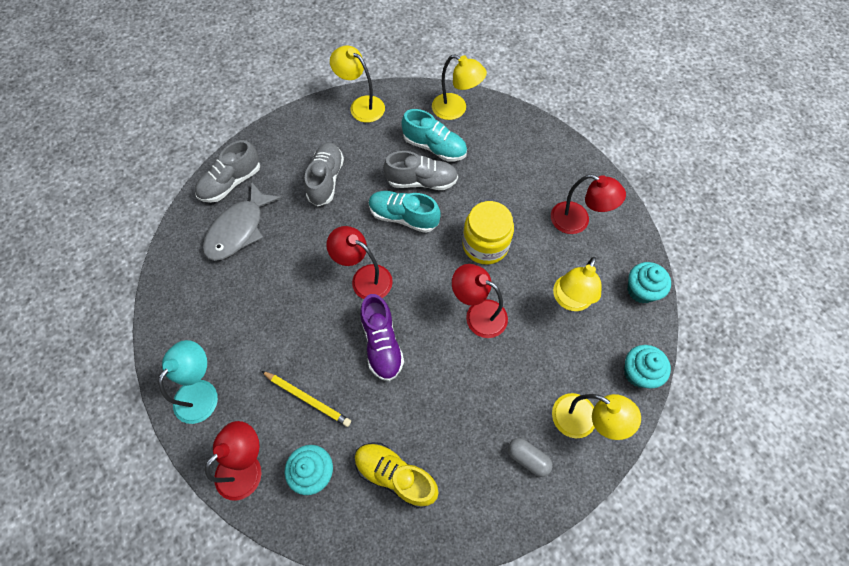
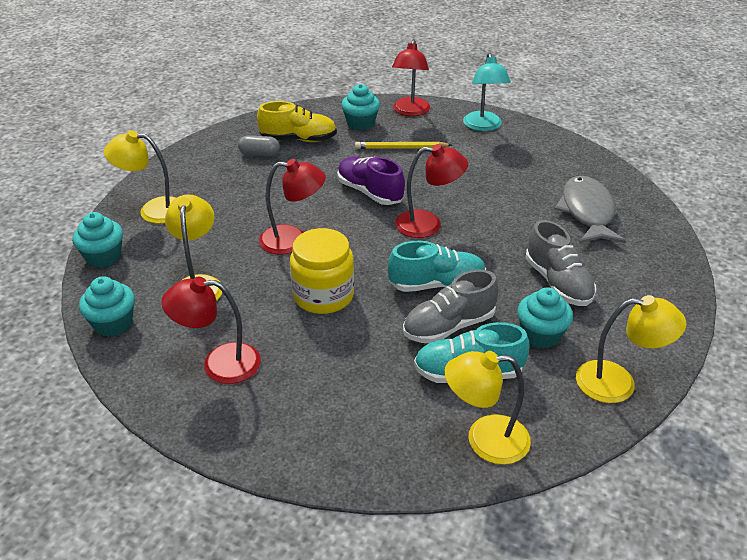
camera: 150 degrees right, 25 degrees down
grey shoe [195,140,260,203] -> none
grey capsule [508,438,553,477] -> grey capsule moved to [238,135,280,156]
none -> turquoise cupcake [517,287,573,348]

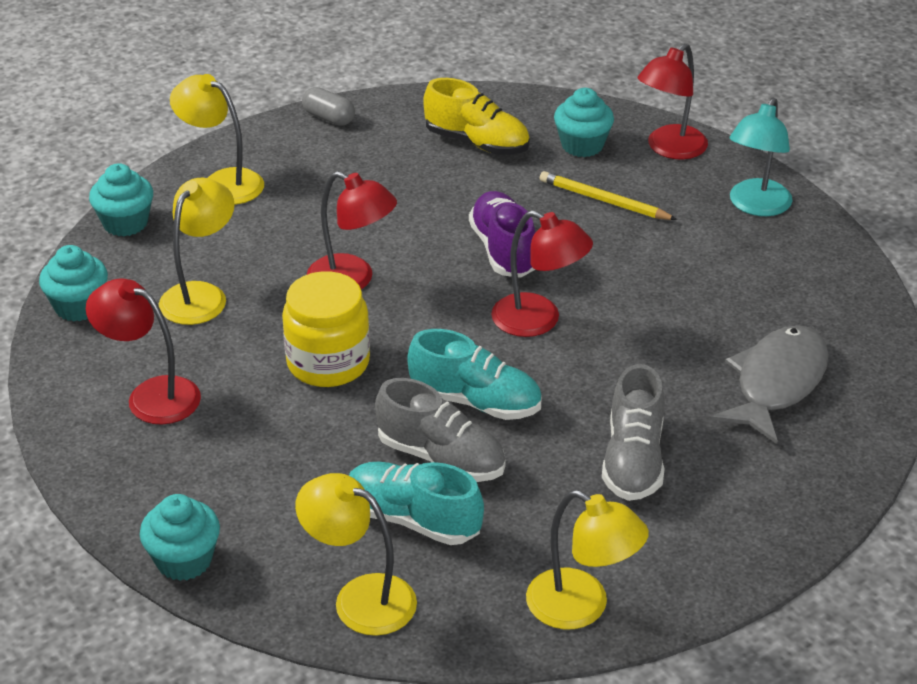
camera: 30 degrees right, 0 degrees up
grey capsule [238,135,280,156] -> grey capsule moved to [302,87,355,126]
grey shoe [403,270,498,343] -> grey shoe turned 150 degrees counterclockwise [375,378,506,482]
turquoise cupcake [517,287,573,348] -> turquoise cupcake moved to [140,494,220,581]

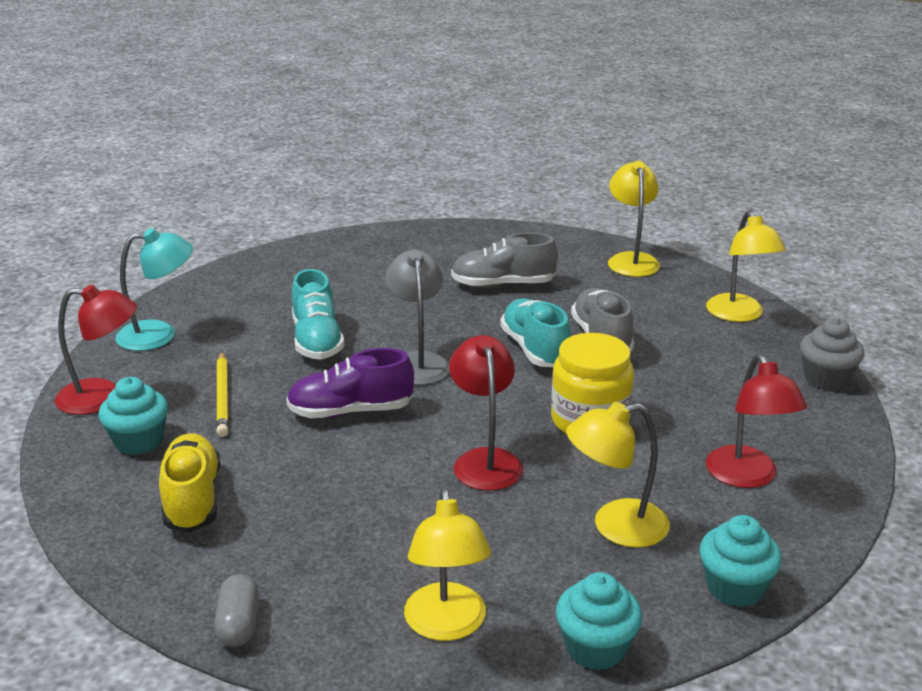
camera: 130 degrees left, 10 degrees down
turquoise cupcake [140,494,220,581] -> grey cupcake [800,318,865,390]
turquoise shoe [349,461,484,545] -> turquoise shoe moved to [292,269,344,360]
purple shoe [469,191,536,278] -> purple shoe turned 45 degrees clockwise [286,348,414,418]
red lamp [491,210,593,337] -> grey lamp [386,250,450,385]
grey shoe [602,364,665,501] -> grey shoe turned 150 degrees counterclockwise [451,232,558,288]
grey fish [711,325,829,444] -> none

